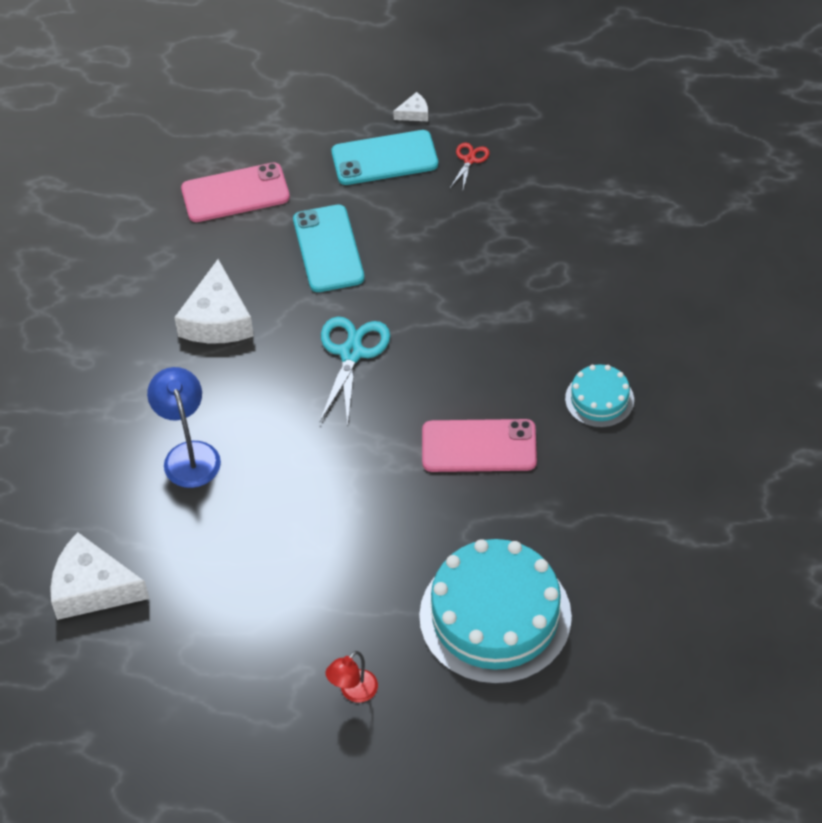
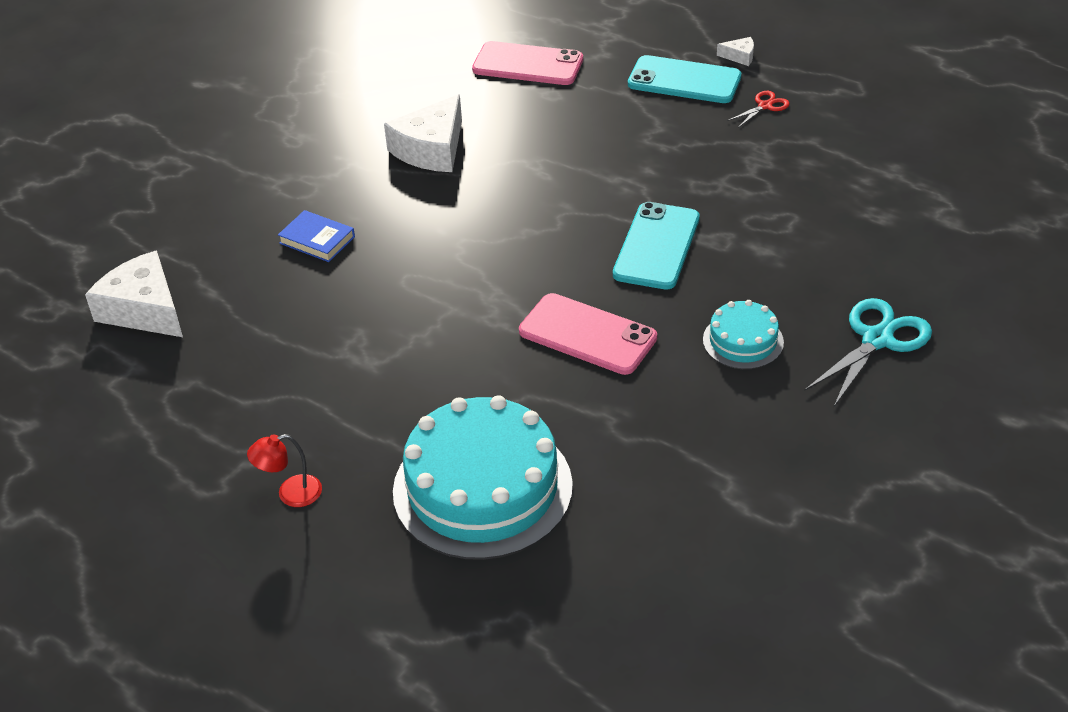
camera: 30 degrees right, 10 degrees down
blue lamp [147,367,221,488] -> blue book [278,210,355,262]
turquoise phone [293,205,364,292] -> turquoise phone moved to [613,202,700,289]
turquoise scissors [320,317,391,426] -> turquoise scissors moved to [804,298,932,407]

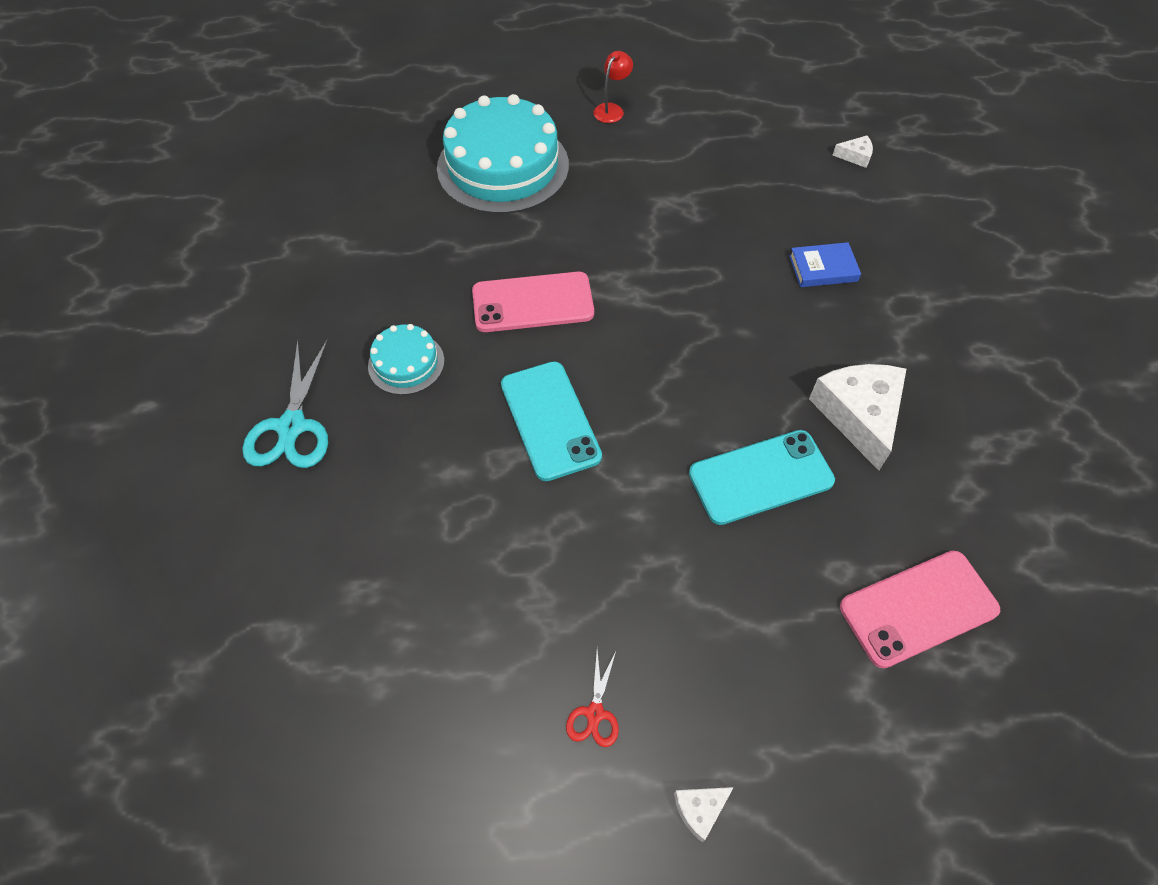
camera: 140 degrees right, 15 degrees up
white cheese [85,251,183,337] -> white cheese [833,136,873,168], size x0.44
turquoise phone [628,55,741,103] -> turquoise phone moved to [689,430,835,525]

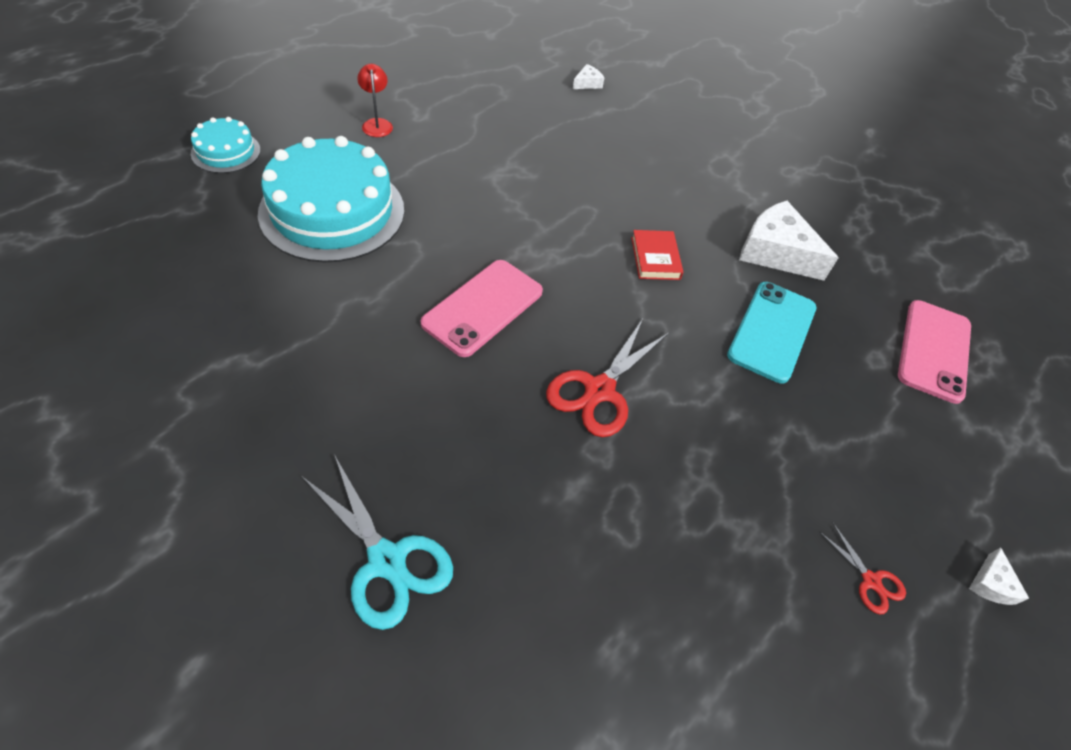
camera: 50 degrees left, 5 degrees down
turquoise cake [368,324,444,395] -> turquoise cake moved to [191,117,261,173]
turquoise phone [501,361,602,481] -> red scissors [546,319,670,437]
blue book [789,242,861,287] -> none
none -> red book [631,230,684,280]

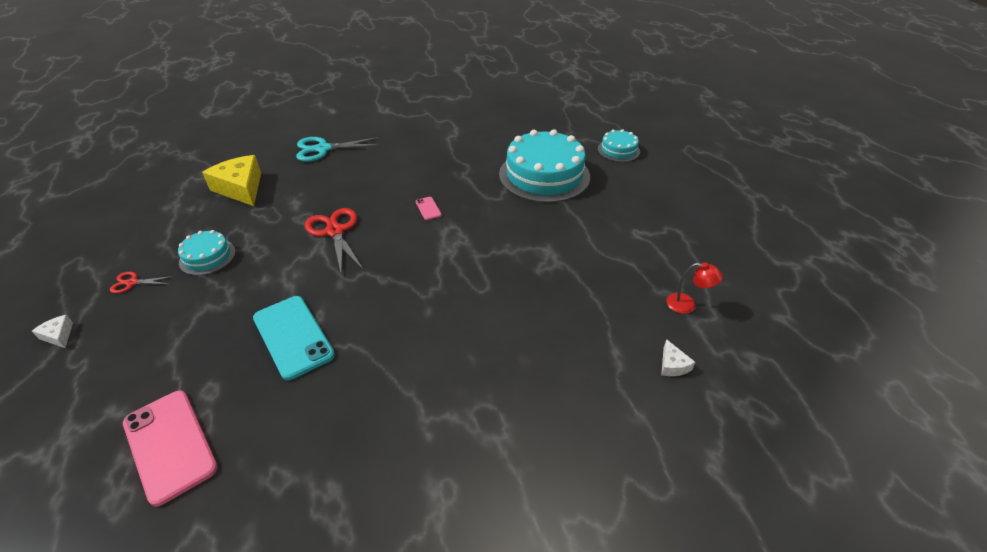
camera: 125 degrees right, 10 degrees down
red lamp [357,64,393,137] -> red lamp moved to [666,262,723,314]
pink phone [421,260,543,357] -> pink phone [416,197,442,220], size x0.44
red book [631,230,684,280] -> none
white cheese [739,201,839,281] -> none
none -> turquoise cake [178,230,236,275]
none -> yellow cheese [202,155,261,206]

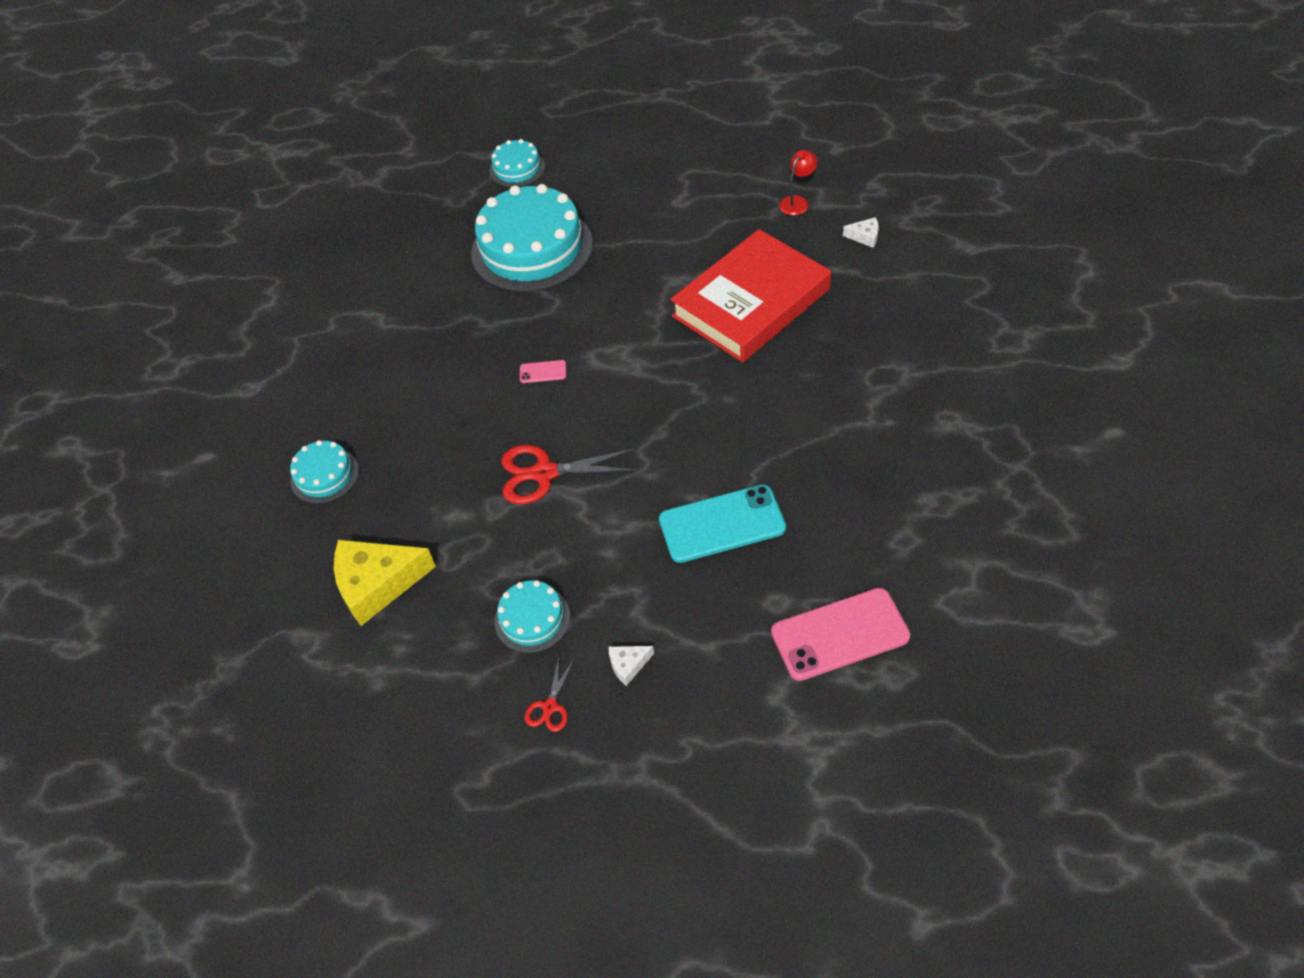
camera: 65 degrees left, 10 degrees up
white cheese [32,315,73,348] -> white cheese moved to [609,646,654,686]
turquoise scissors [296,137,380,162] -> turquoise cake [290,440,359,504]
none -> red book [670,229,831,363]

